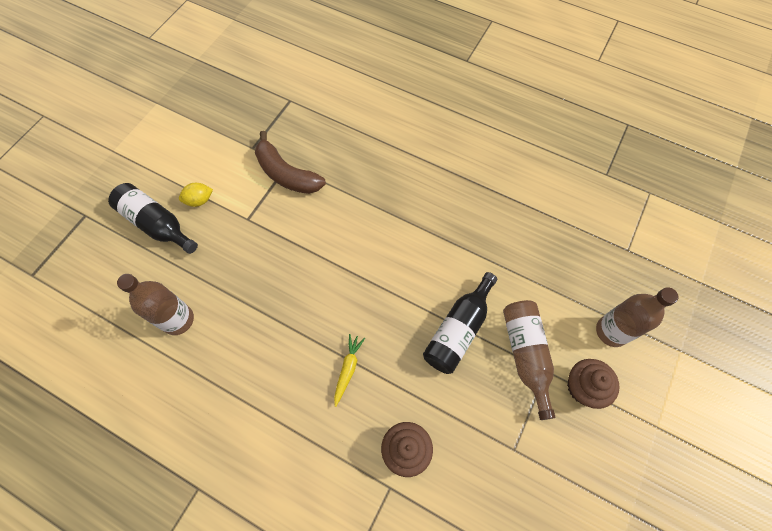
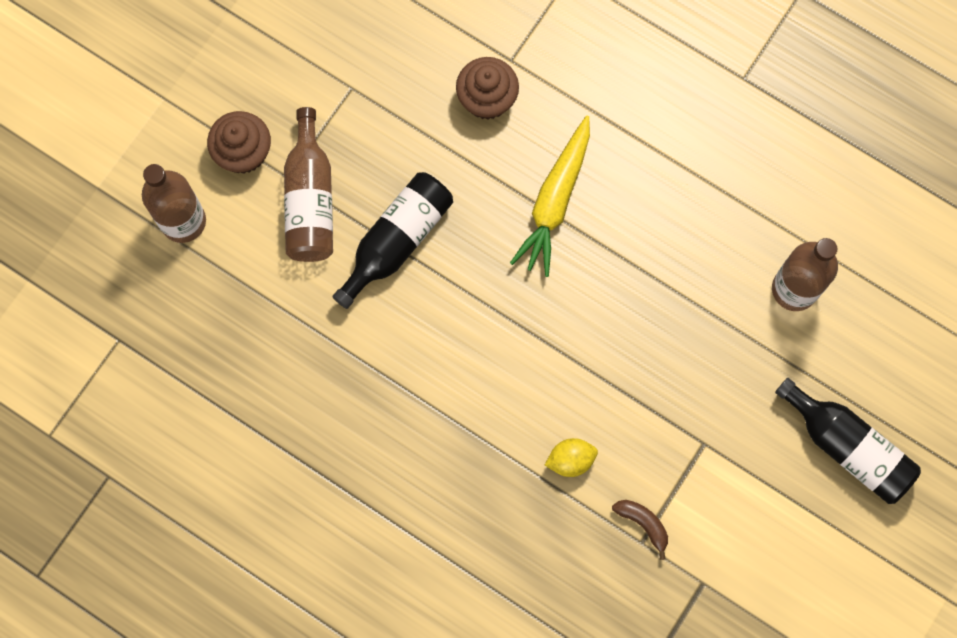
camera: 175 degrees left, 10 degrees up
yellow lemon [179,183,213,207] -> yellow lemon moved to [545,438,598,477]
brown banana [255,131,326,194] -> brown banana [612,500,668,560], size x0.48
yellow carrot [334,334,365,407] -> yellow carrot [510,116,590,277], size x1.75

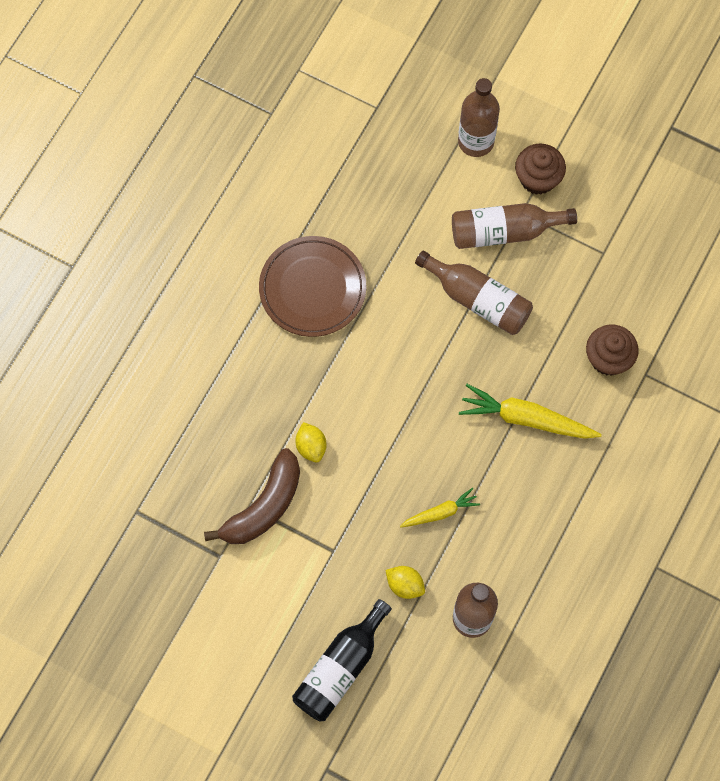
camera: 85 degrees right, 5 degrees down
black bottle [332,172,453,309] -> brown bottle [415,251,533,335]
brown banana [612,500,668,560] -> brown banana [204,448,300,544], size x2.08
none -> brown plate [259,236,366,337]
none -> yellow lemon [386,566,425,599]
none -> yellow carrot [400,488,480,528]

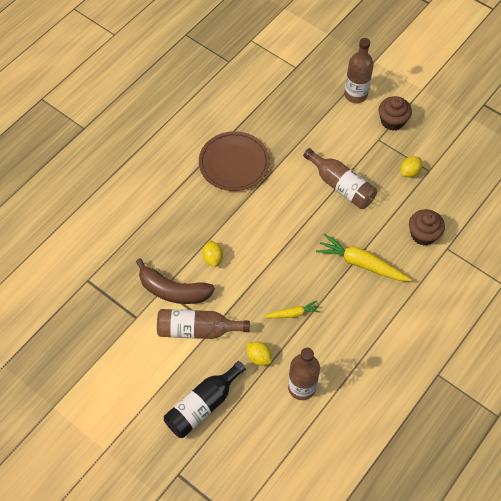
camera: 10 degrees right, 10 degrees down
brown banana [204,448,300,544] -> brown banana turned 60 degrees clockwise [136,258,215,304]
brown bottle [452,203,577,249] -> brown bottle moved to [157,309,250,339]
none -> yellow lemon [401,156,422,178]

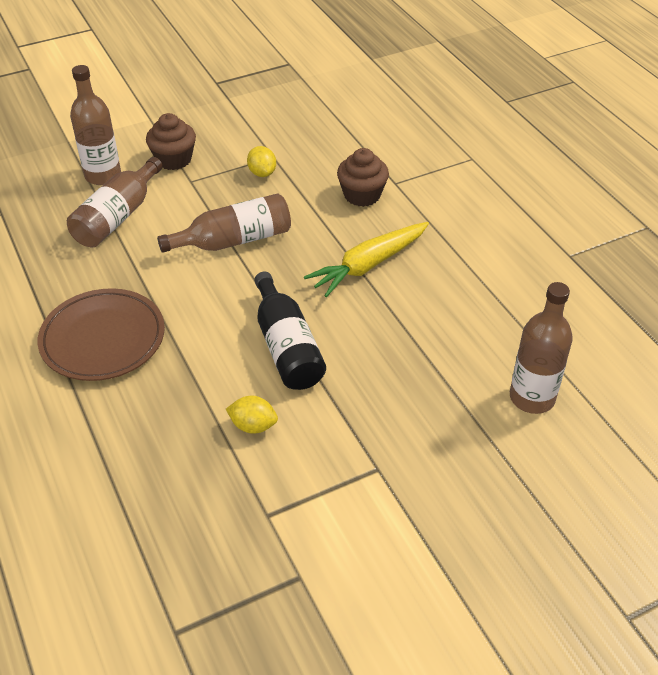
camera: 65 degrees left, 15 degrees down
brown banana [136,258,215,304] -> none
brown bottle [157,309,250,339] -> brown bottle moved to [67,157,163,247]
black bottle [164,361,246,438] -> black bottle moved to [254,272,326,390]
yellow lemon [247,342,272,365] -> none
yellow carrot [263,301,321,318] -> none

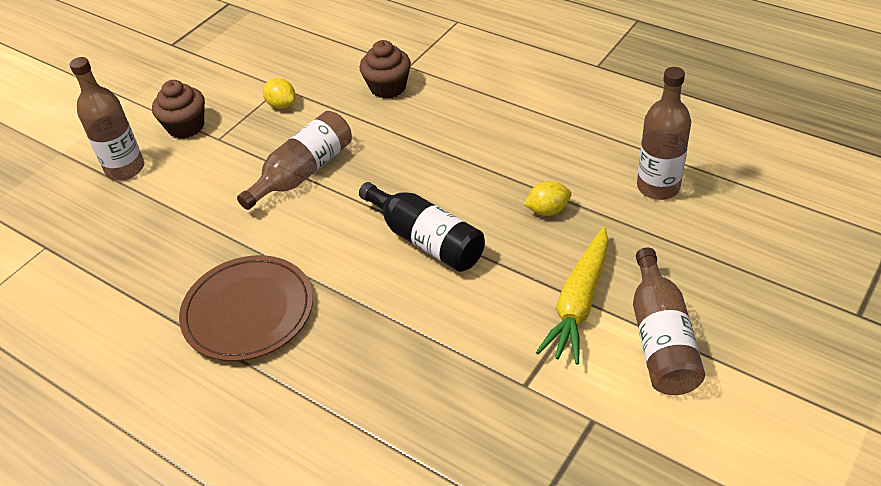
camera: 25 degrees left, 0 degrees up
brown bottle [67,157,163,247] -> brown bottle moved to [633,247,705,395]
yellow lemon [226,396,278,434] -> yellow lemon moved to [524,181,571,216]
yellow carrot [304,222,429,297] -> yellow carrot moved to [536,227,609,365]

